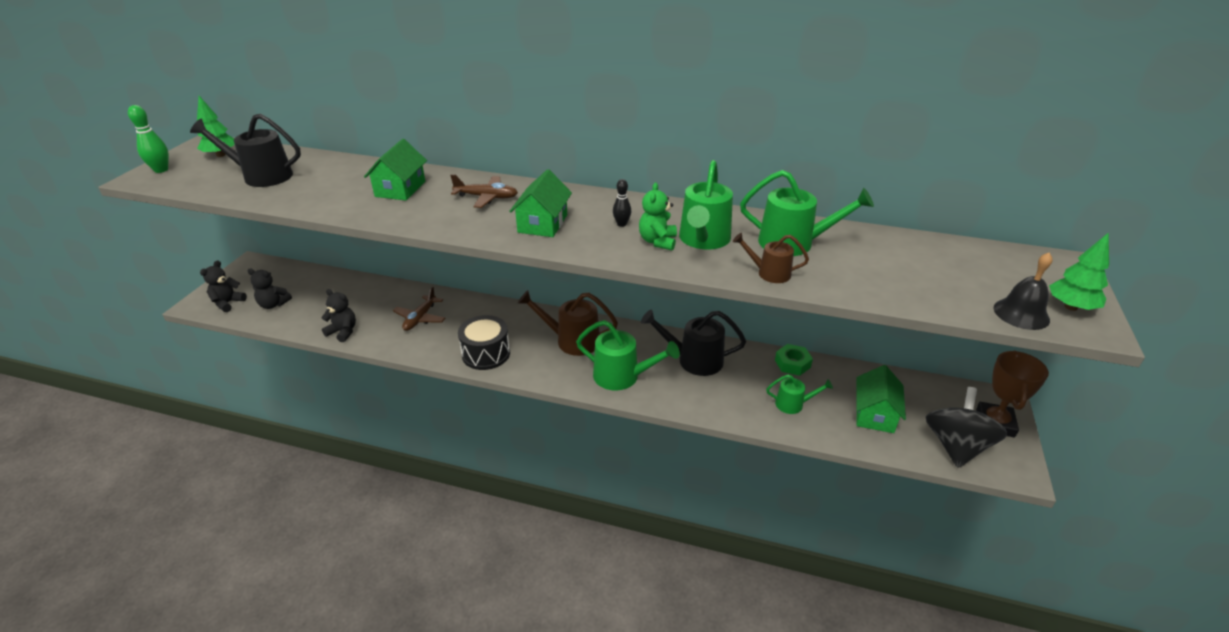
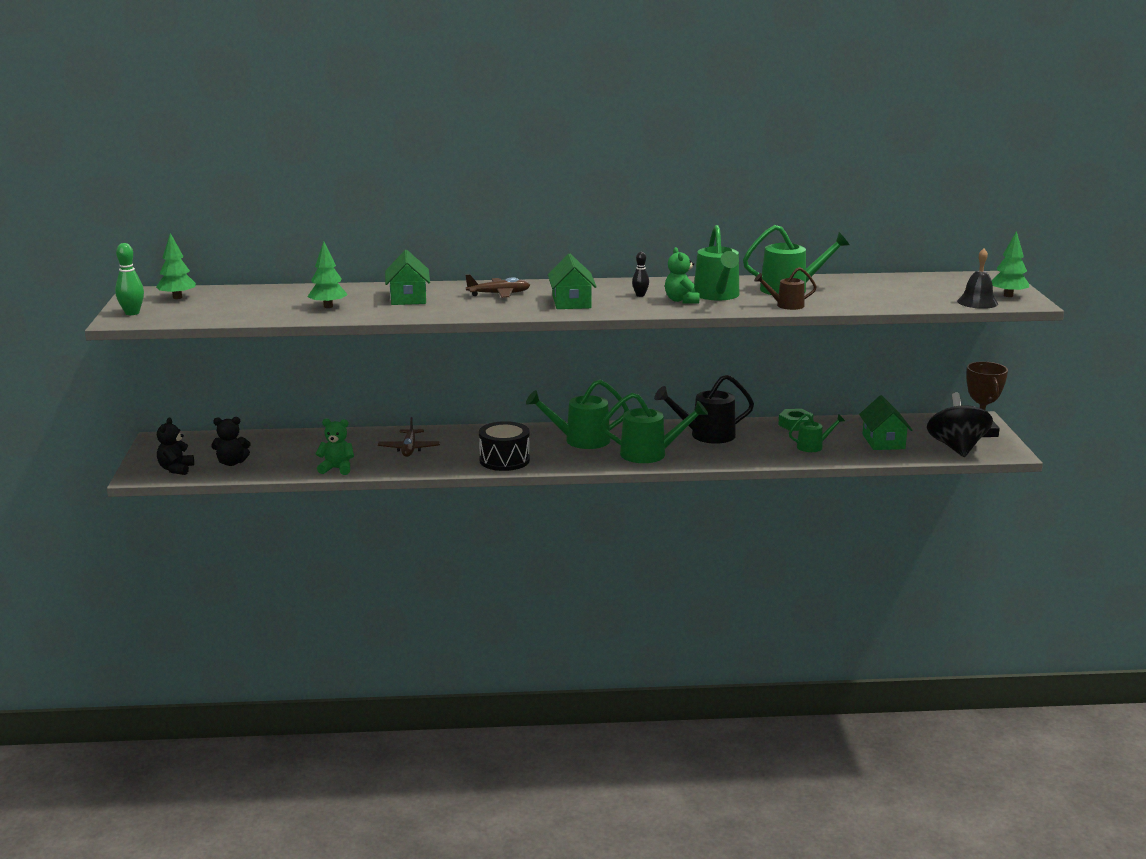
camera: 20 degrees left, 15 degrees down
black watering can [190,114,301,187] -> none
black teddy bear [321,289,356,342] -> green teddy bear [316,419,354,475]
brown watering can [518,290,618,356] -> green watering can [526,380,629,449]
none -> green tree [308,241,347,308]

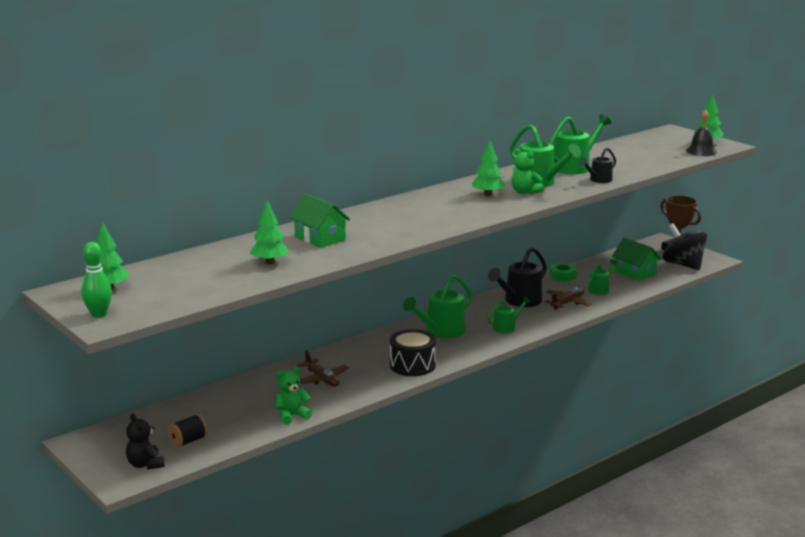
camera: 35 degrees left, 0 degrees up
black teddy bear [211,417,250,466] -> black spool [168,414,208,448]
brown plane [466,274,530,298] -> brown plane moved to [545,287,592,310]
green house [548,254,597,309] -> none
green watering can [601,393,708,463] -> green watering can [488,297,530,333], size x0.57
black bowling pin [632,252,649,297] -> green tree [472,139,505,196]
brown watering can [754,267,817,310] -> black watering can [579,148,616,183]

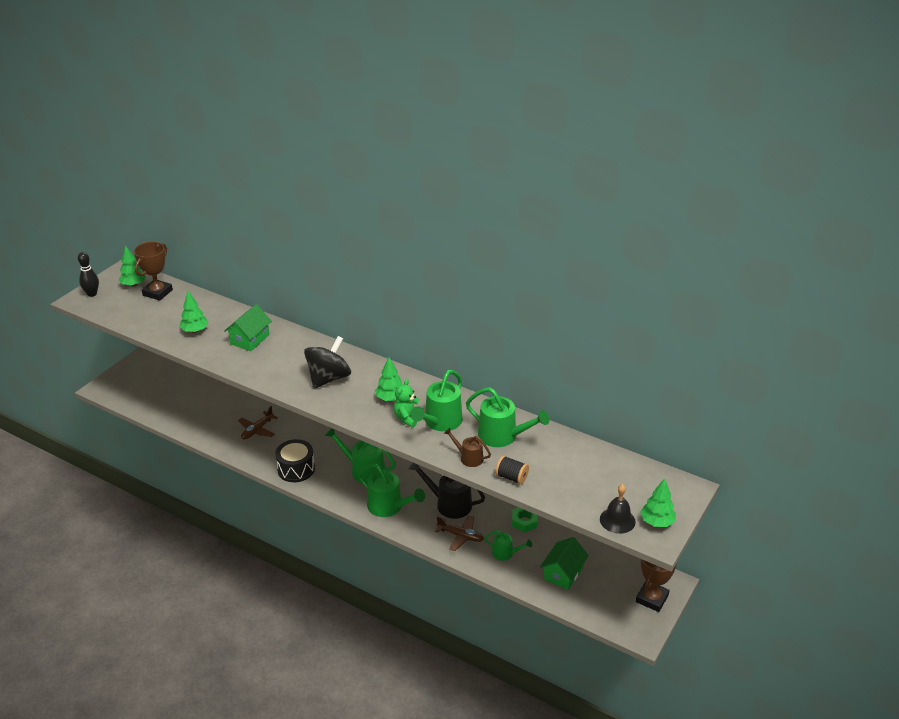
camera: 70 degrees right, 15 degrees up
green bowling pin [81,242,112,318] -> black bowling pin [78,252,99,297]
black teddy bear [126,414,165,470] -> none
black spool [168,414,208,448] -> black spool moved to [495,455,529,485]
green teddy bear [275,367,312,425] -> none
green watering can [488,297,530,333] -> green watering can [358,463,425,517], size x1.75
black watering can [579,148,616,183] -> brown watering can [444,428,491,467]
black spinning top [662,223,707,270] -> black spinning top moved to [304,336,351,388]
none -> brown trophy [134,242,173,301]

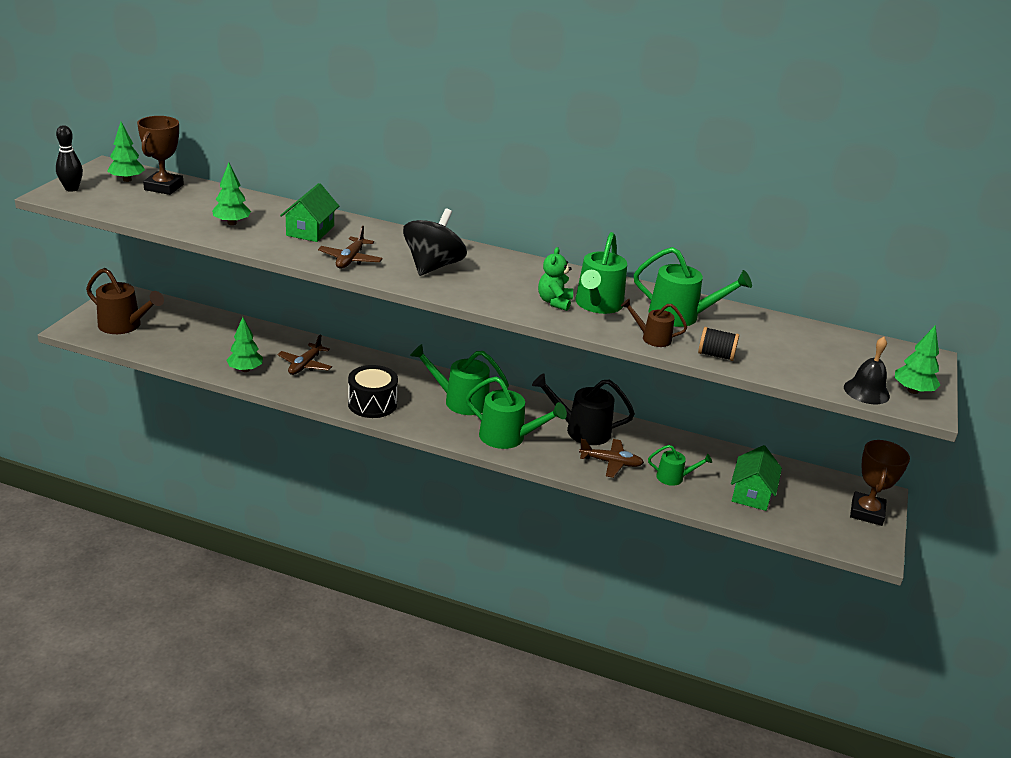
camera: 15 degrees left, 5 degrees down
green tree [375,357,402,401] -> green tree moved to [226,317,263,372]
green nut [512,507,537,533] -> none
none -> brown watering can [86,268,164,334]
none -> brown plane [318,226,383,269]

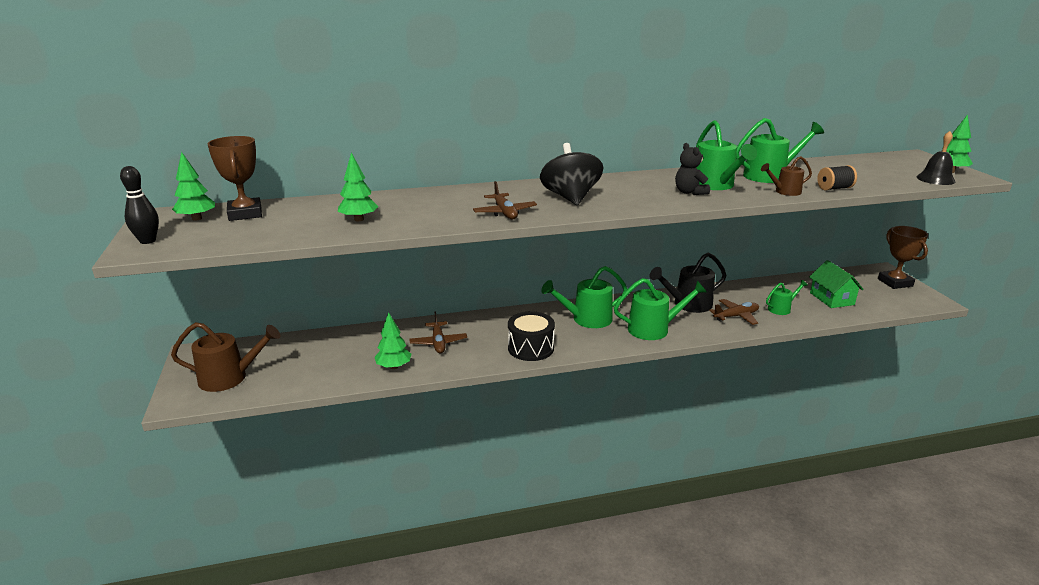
camera: 30 degrees left, 5 degrees down
green house [280,183,339,242] -> none
green teddy bear [538,247,573,311] -> black teddy bear [675,143,710,195]

